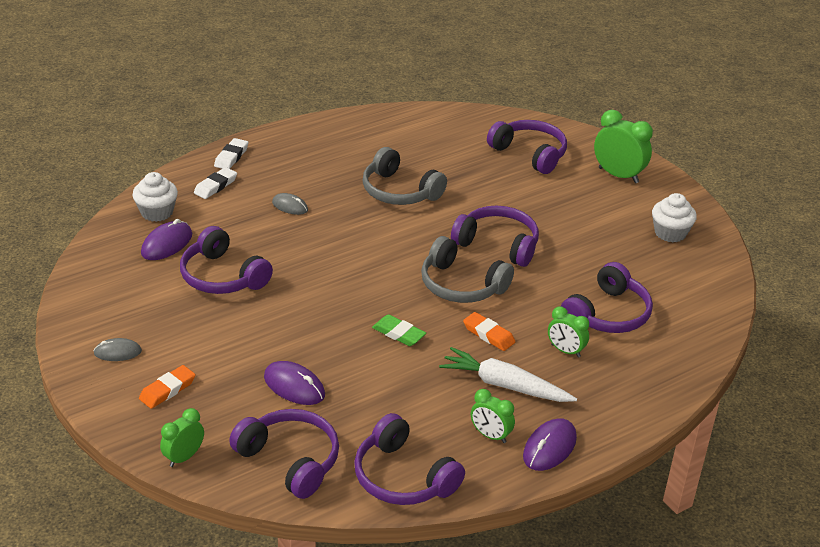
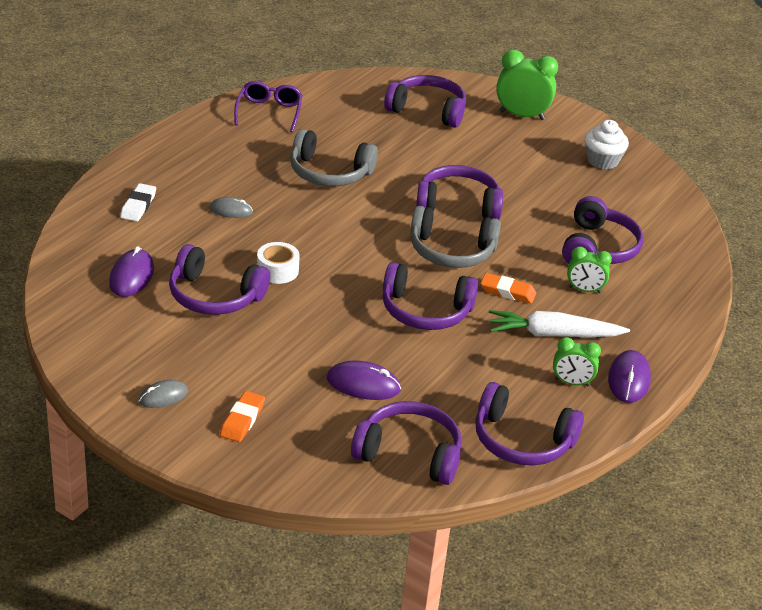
camera: 25 degrees left, 0 degrees up
white cupcake [132,172,178,222] -> none
green clock [160,408,204,467] -> none
white eraser [214,138,248,169] -> none
green eraser [372,314,426,346] -> purple headphones [383,262,478,330]
none -> purple glasses [234,81,303,132]
none -> white tape [257,242,300,284]

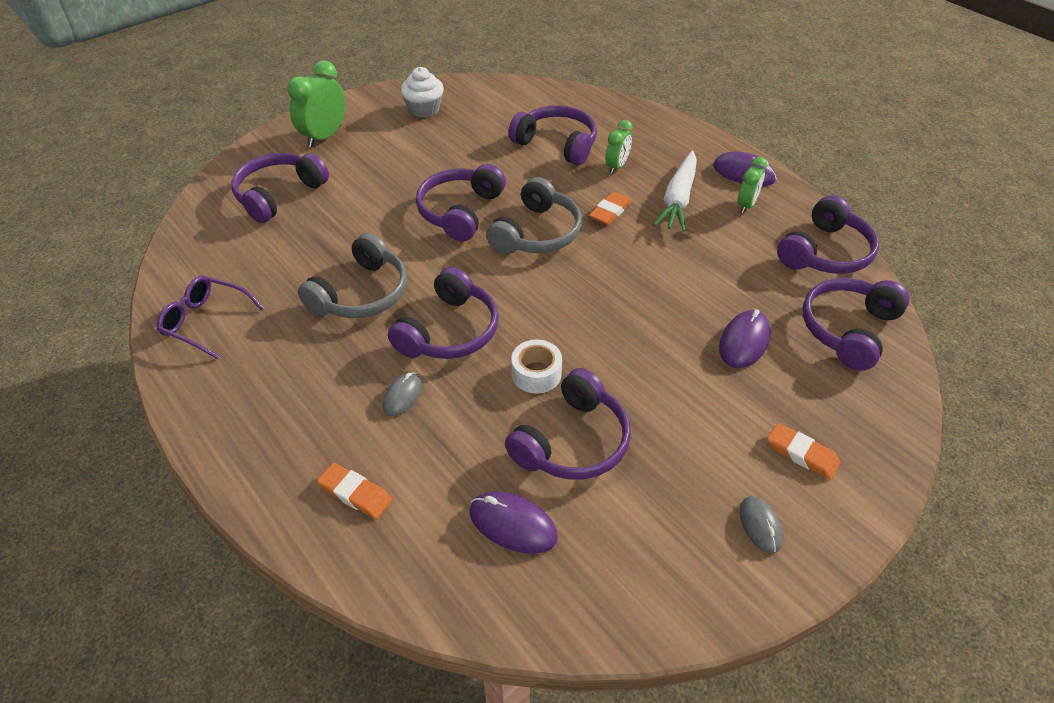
camera: 70 degrees left, 10 degrees up
white eraser [120,183,156,222] -> orange eraser [317,463,392,519]
purple headphones [383,262,478,330] -> purple headphones moved to [388,267,499,359]

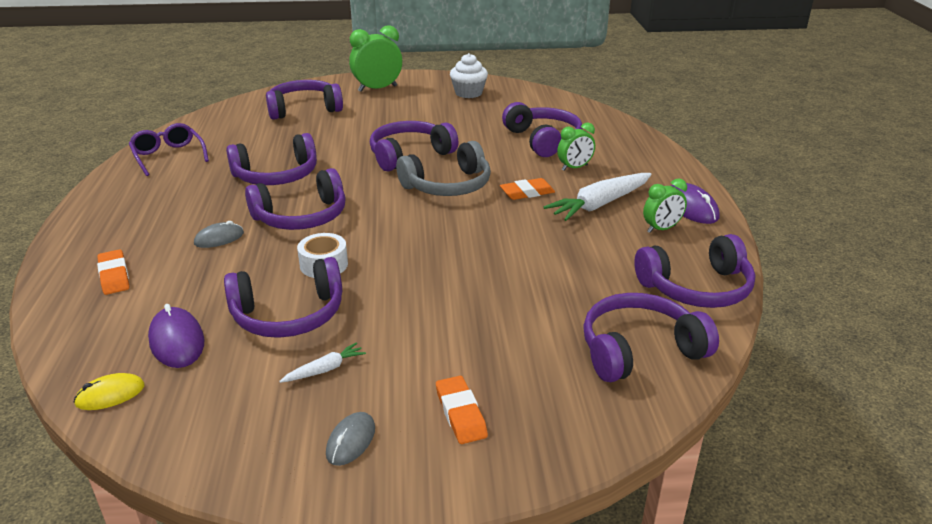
camera: 35 degrees right, 15 degrees down
grey headphones [298,233,407,318] -> purple headphones [226,133,317,185]
purple mouse [719,309,771,368] -> none
none -> yellow mouse [74,373,145,410]
none -> white carrot [279,342,366,383]

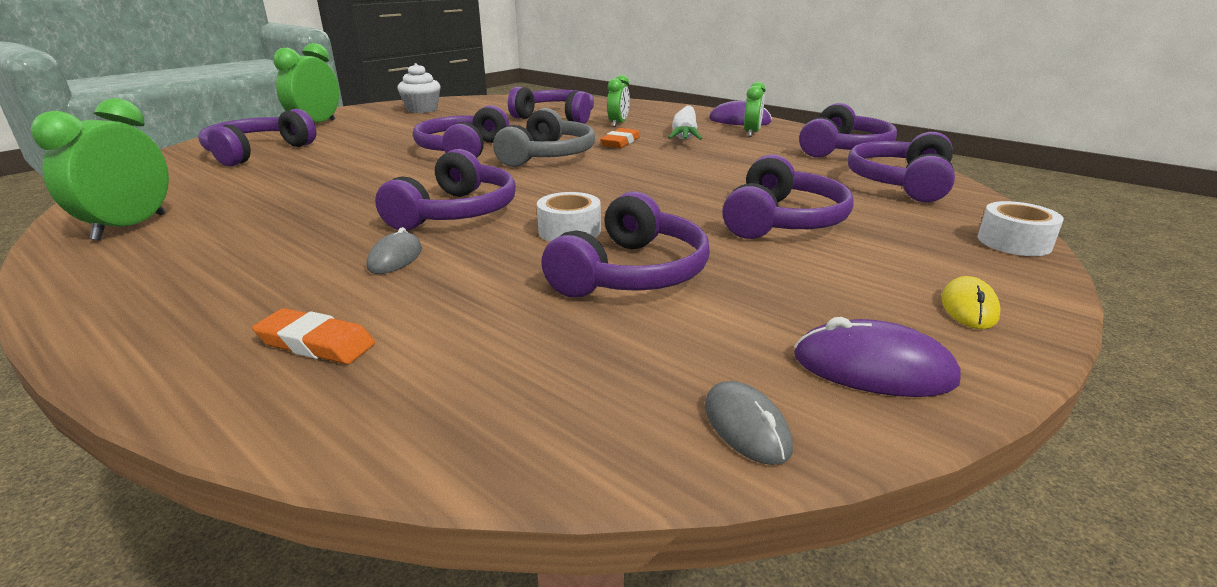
camera: 45 degrees left, 5 degrees down
yellow mouse [74,373,145,410] -> yellow mouse moved to [941,276,1001,329]
purple glasses [129,123,209,176] -> green clock [31,98,169,240]
purple mouse [148,304,204,368] -> purple mouse moved to [794,317,961,397]
purple headphones [226,133,317,185] -> purple headphones moved to [722,155,854,239]
white carrot [279,342,366,383] -> none
grey mouse [326,412,375,466] -> grey mouse moved to [705,381,793,465]
orange eraser [436,376,488,444] -> none
none -> white tape [978,201,1064,256]

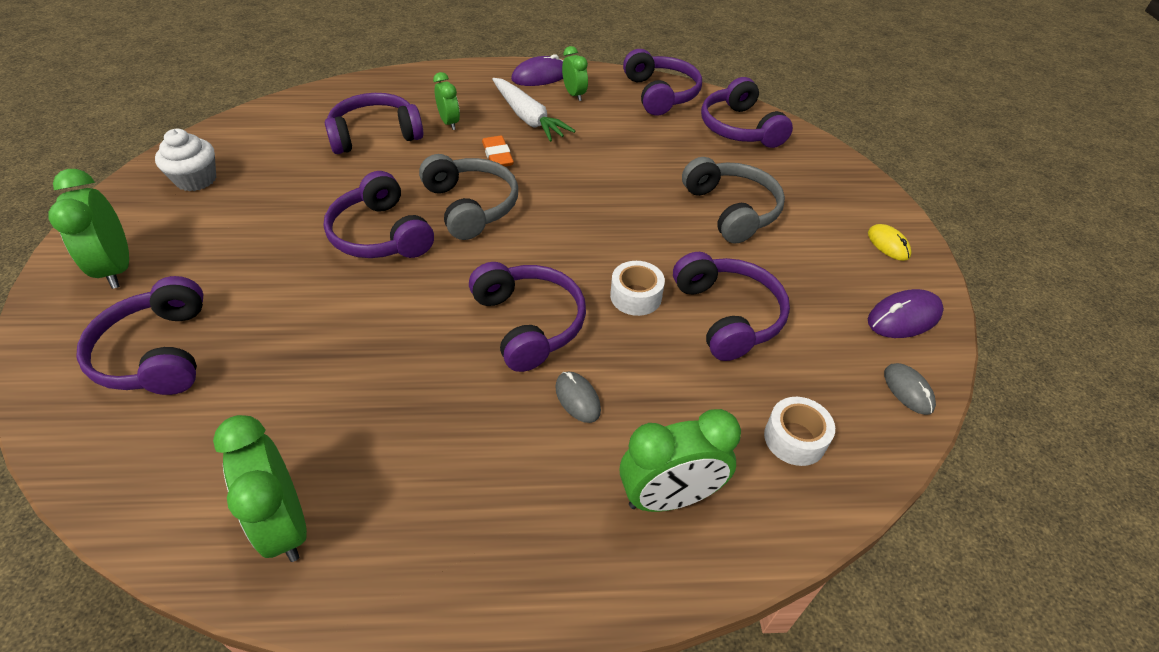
camera: 45 degrees left, 20 degrees up
orange eraser [252,308,375,364] -> green clock [620,409,741,512]
grey mouse [705,381,793,465] -> grey mouse turned 45 degrees clockwise [884,363,936,415]
purple headphones [722,155,854,239] -> grey headphones [682,157,785,244]
white tape [978,201,1064,256] -> white tape moved to [764,397,835,466]

